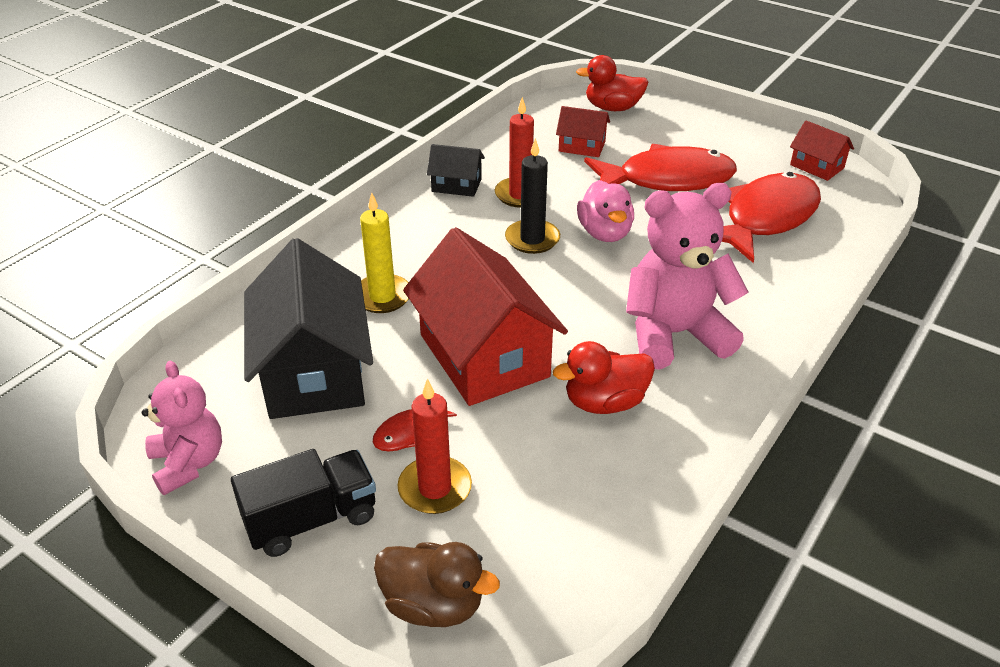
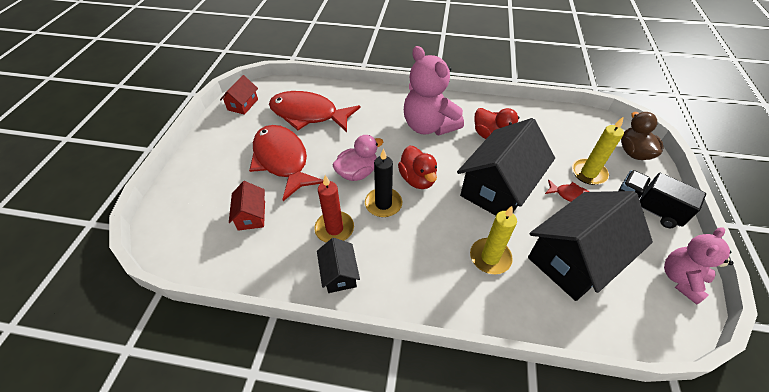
camera: 115 degrees left, 10 degrees up
red candle [398,378,472,514] -> yellow candle [572,116,624,185]
red house [403,227,568,406] -> black house [457,118,555,216]
red duck [576,55,649,111] -> red duck moved to [398,145,437,189]

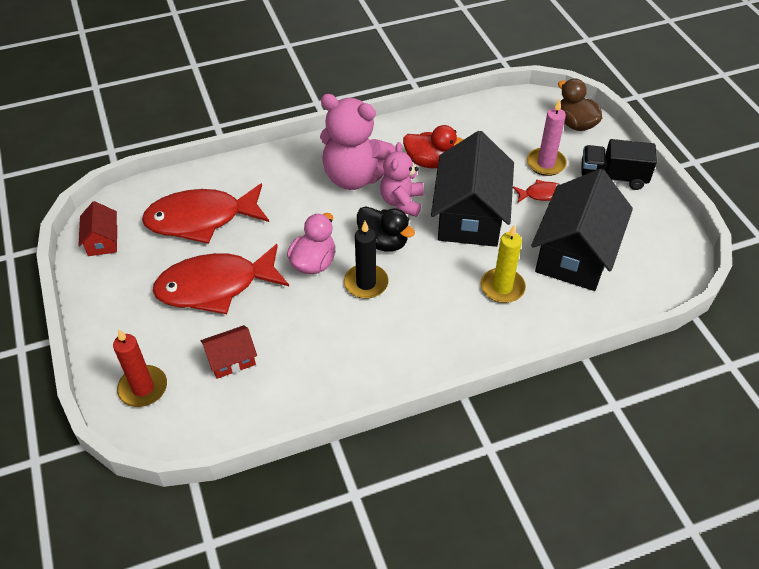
camera: 30 degrees left, 0 degrees up
red house [229,181,265,231] -> red house turned 75 degrees counterclockwise [201,325,257,379]
red fish [249,125,323,201] -> red fish turned 45 degrees counterclockwise [153,244,289,314]
red candle [314,175,354,243] -> red candle moved to [113,329,167,407]
black house [317,238,360,293] -> none
red duck [398,145,437,189] -> black duck [357,206,415,252]
yellow candle [572,116,624,185] -> pink candle [527,99,567,176]
pink teddy bear [664,227,734,305] -> pink teddy bear moved to [380,142,424,217]

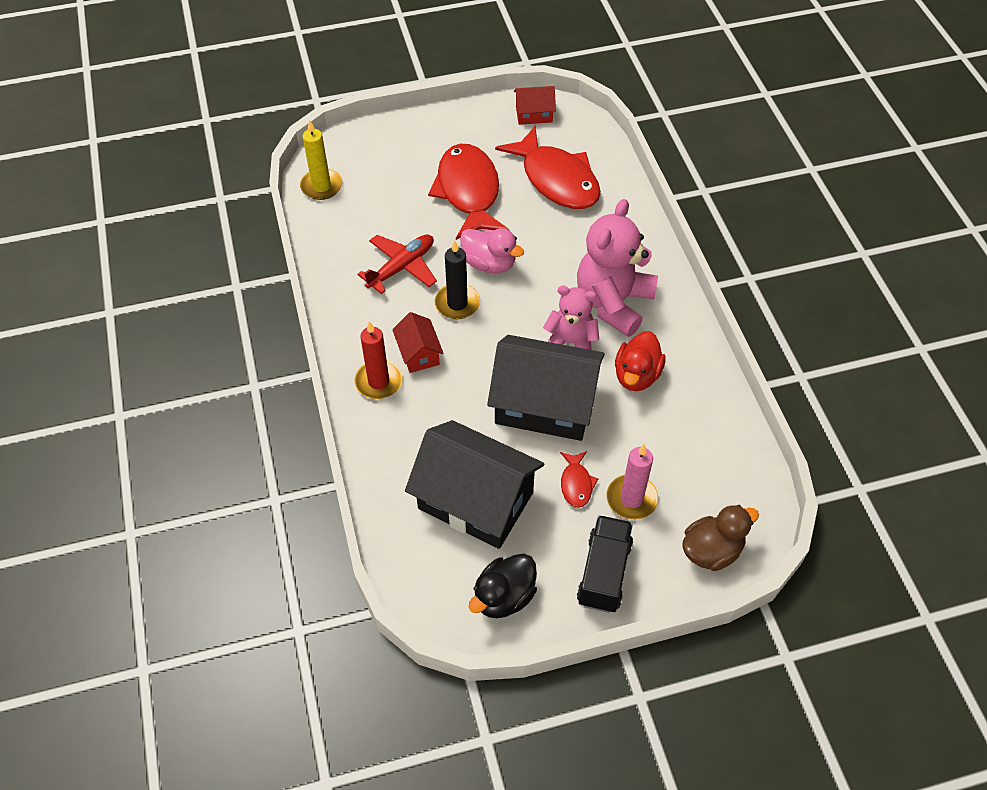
camera: 95 degrees right, 5 degrees up
red candle [113,329,167,407] -> red candle moved to [354,321,403,399]
red fish [142,183,269,244] -> red fish turned 150 degrees clockwise [495,126,601,209]
red house [201,325,257,379] -> red house moved to [392,312,444,373]
black duck [357,206,415,252] -> black duck moved to [469,554,537,618]
yellow candle [481,225,526,303] -> yellow candle moved to [300,120,342,200]
none -> red plane [357,234,437,294]

